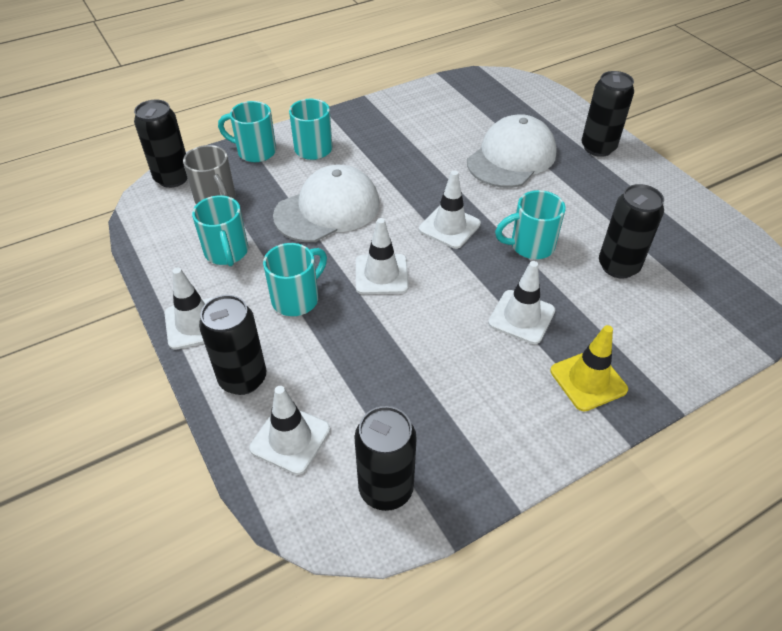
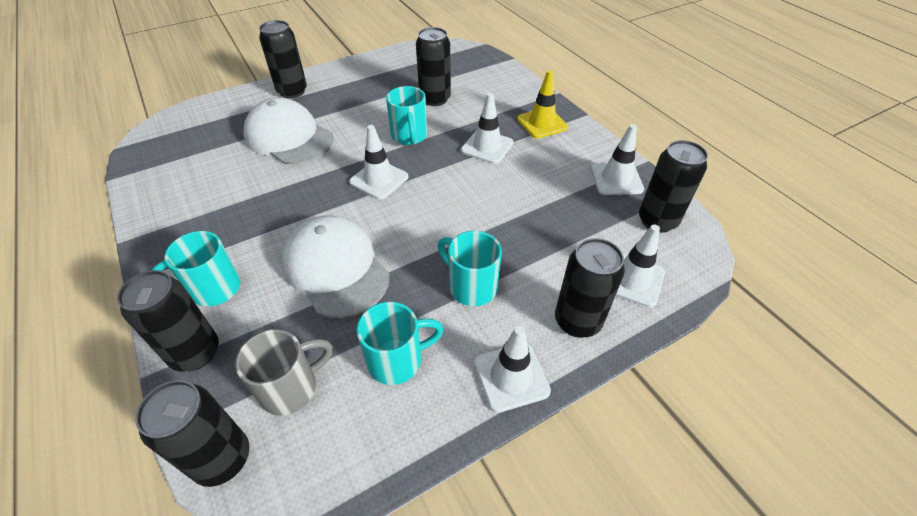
camera: 90 degrees left, 0 degrees up
turquoise mug [218,101,276,162] -> black can [117,270,219,372]
white traffic cone [356,218,409,294] -> white traffic cone moved to [591,124,644,195]

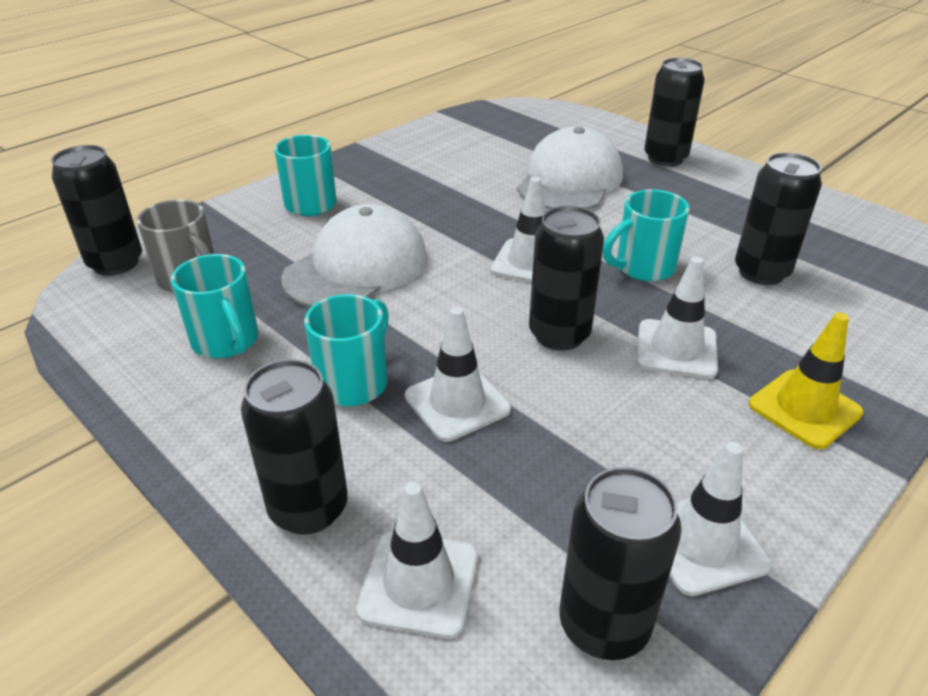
camera: 75 degrees right, 10 degrees down
black can [117,270,219,372] -> black can moved to [529,206,604,351]
white traffic cone [474,326,551,413] -> white traffic cone moved to [405,307,511,442]

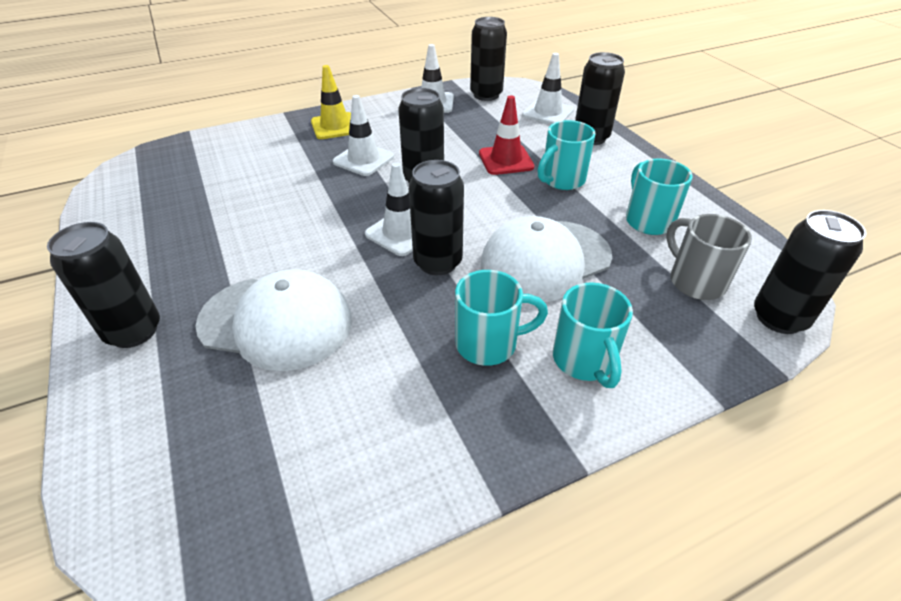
camera: 160 degrees left, 5 degrees up
white traffic cone [405,307,511,442] -> red traffic cone [479,95,535,175]
white cap [517,127,623,210] -> white cap turned 120 degrees counterclockwise [195,269,352,371]
turquoise mug [603,189,690,282] -> turquoise mug moved to [455,270,548,366]
black can [735,153,822,285] -> black can moved to [409,160,464,275]

